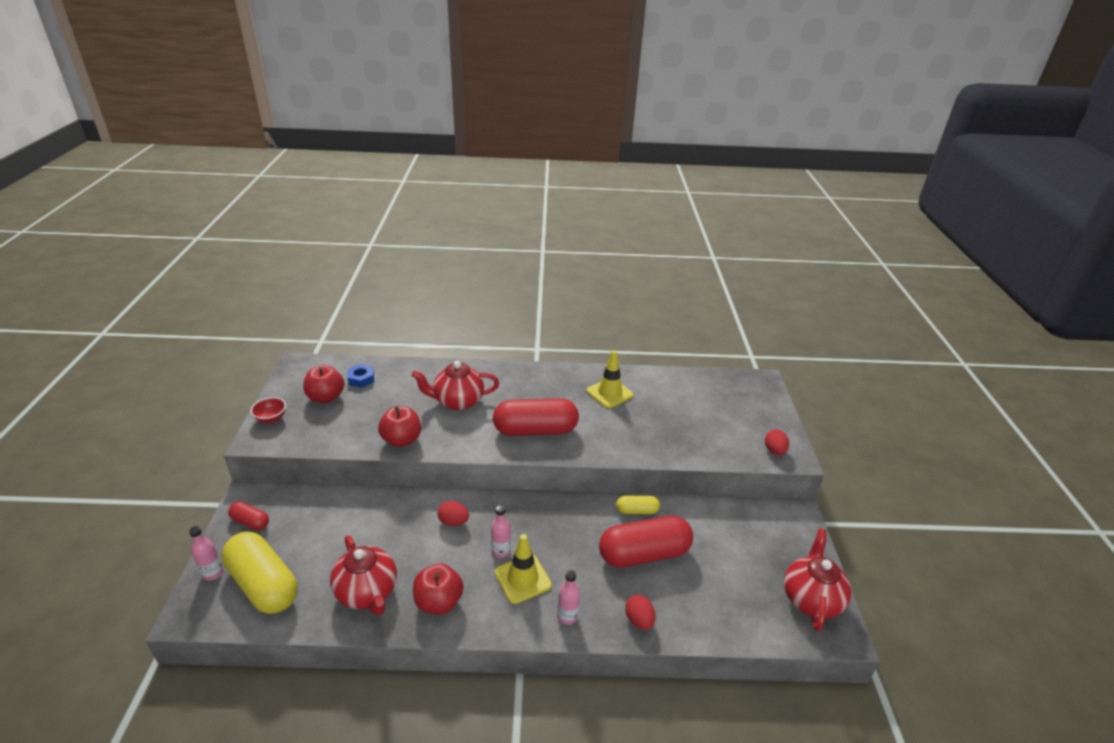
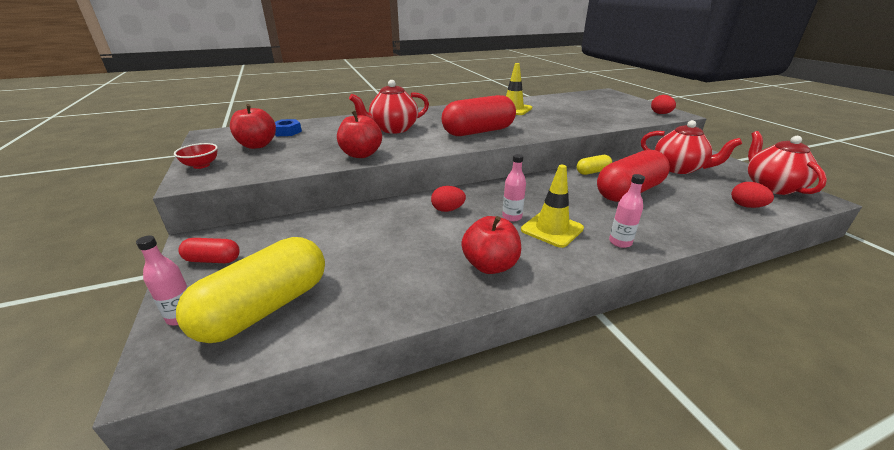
camera: 20 degrees left, 5 degrees down
yellow capsule [222,531,298,614] -> yellow capsule turned 75 degrees counterclockwise [176,237,325,343]
red teapot [330,535,397,615] -> red teapot moved to [641,120,742,174]
red egg [625,595,656,630] -> red egg moved to [731,182,774,208]

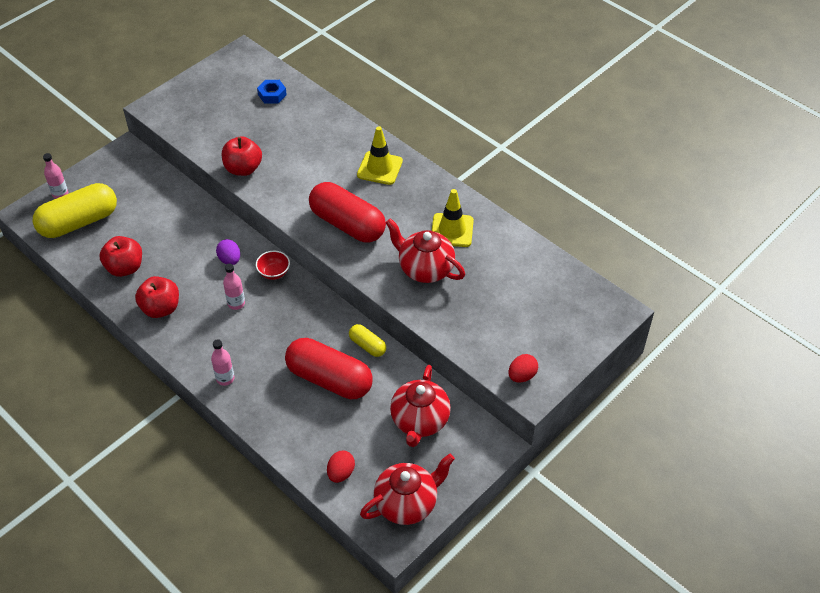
camera: 65 degrees right, 20 degrees up
red bowl [174,143,218,169] -> red bowl moved to [256,251,290,280]
yellow capsule [176,237,325,343] -> yellow capsule turned 45 degrees counterclockwise [33,183,117,238]
red capsule [178,238,240,263] -> none
red apple [230,104,276,149] -> red apple moved to [99,236,142,277]
red teapot [349,80,429,134] -> red teapot moved to [385,218,465,283]
red egg [431,186,466,212] -> purple egg [216,239,240,265]
yellow traffic cone [521,165,584,248] -> yellow traffic cone moved to [357,126,403,185]

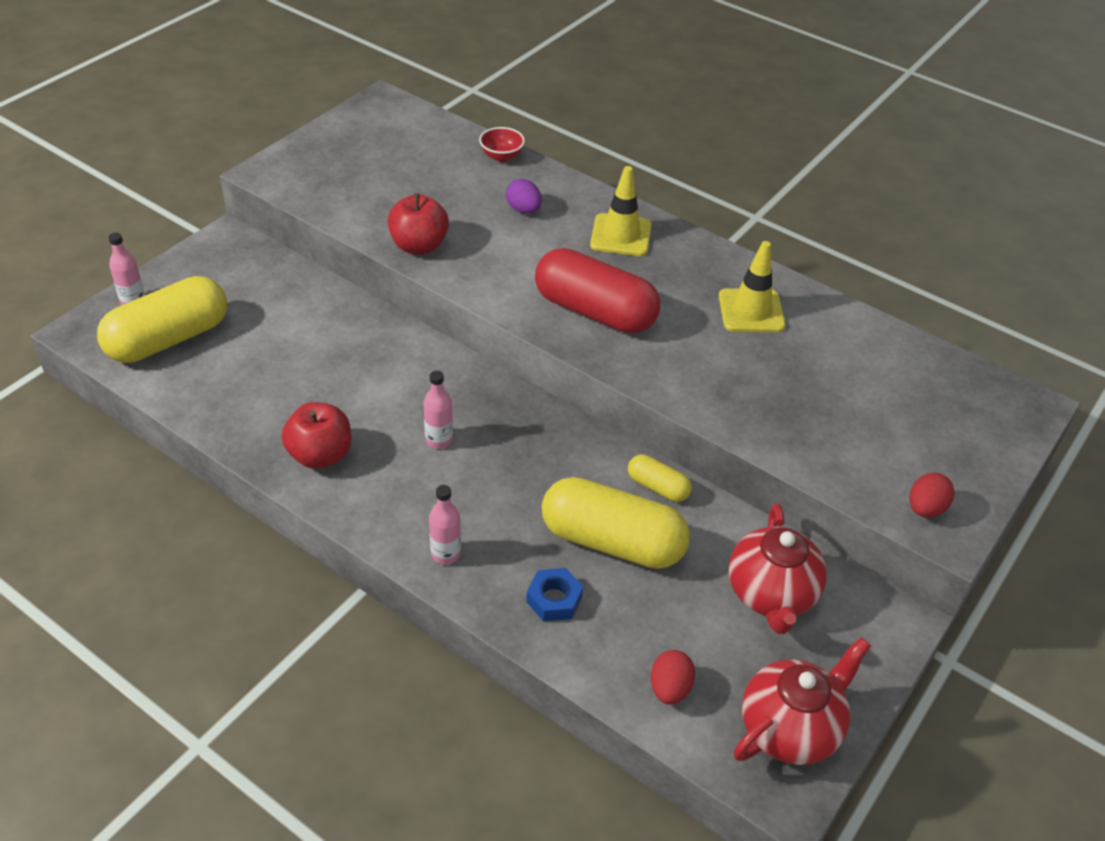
camera: 10 degrees left, 5 degrees down
red apple [99,236,142,277] -> none
purple egg [216,239,240,265] -> purple egg moved to [506,179,542,214]
red bowl [256,251,290,280] -> red bowl moved to [479,127,525,162]
blue nut [257,80,287,103] -> blue nut moved to [526,568,583,622]
red capsule [285,338,373,399] -> yellow capsule [542,477,690,569]
red teapot [385,218,465,283] -> none

